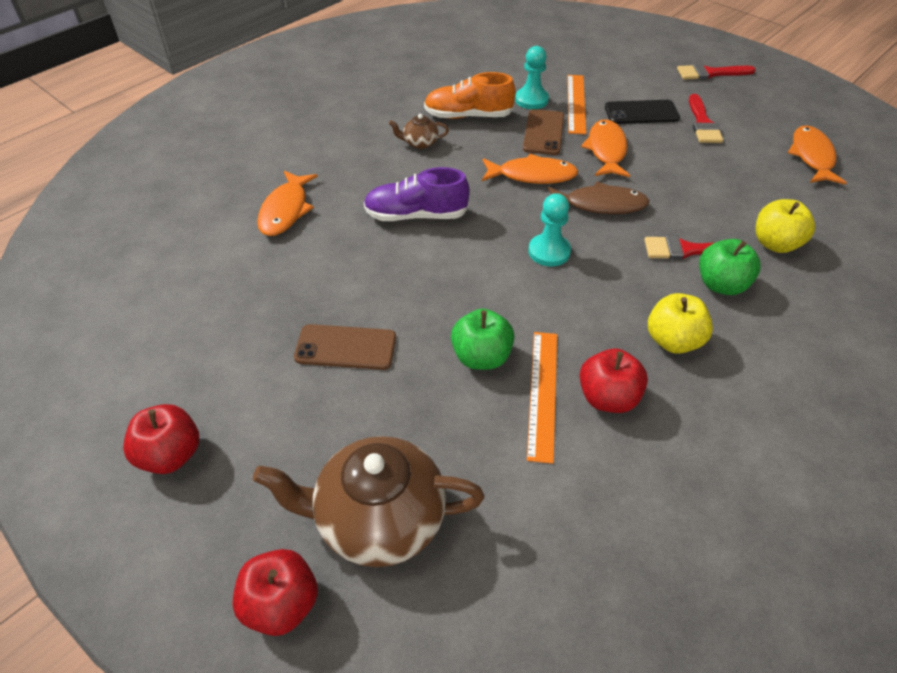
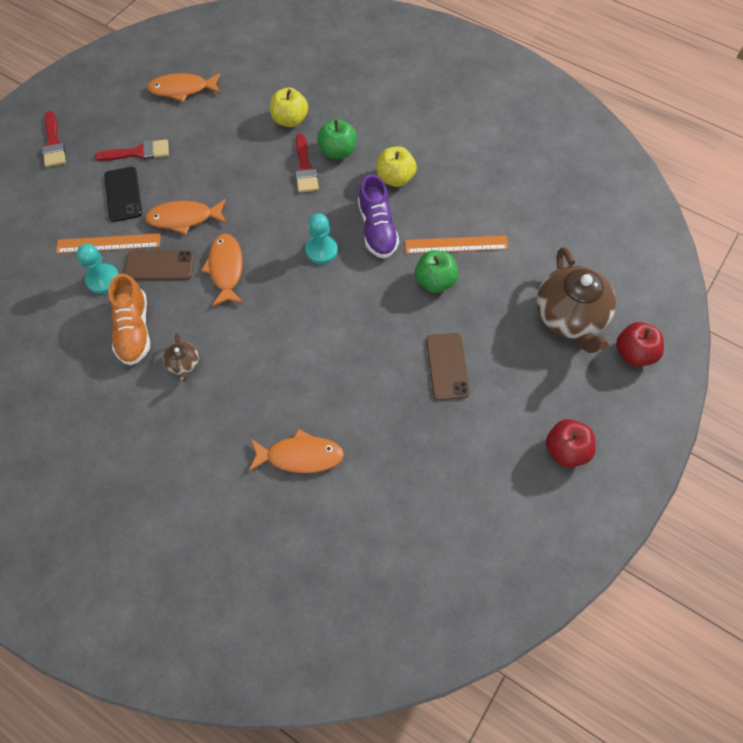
camera: 100 degrees left, 15 degrees up
purple shoe [364,167,470,221] -> purple shoe moved to [358,174,399,259]
brown fish [548,181,650,214] -> none
red apple [580,349,648,413] -> none

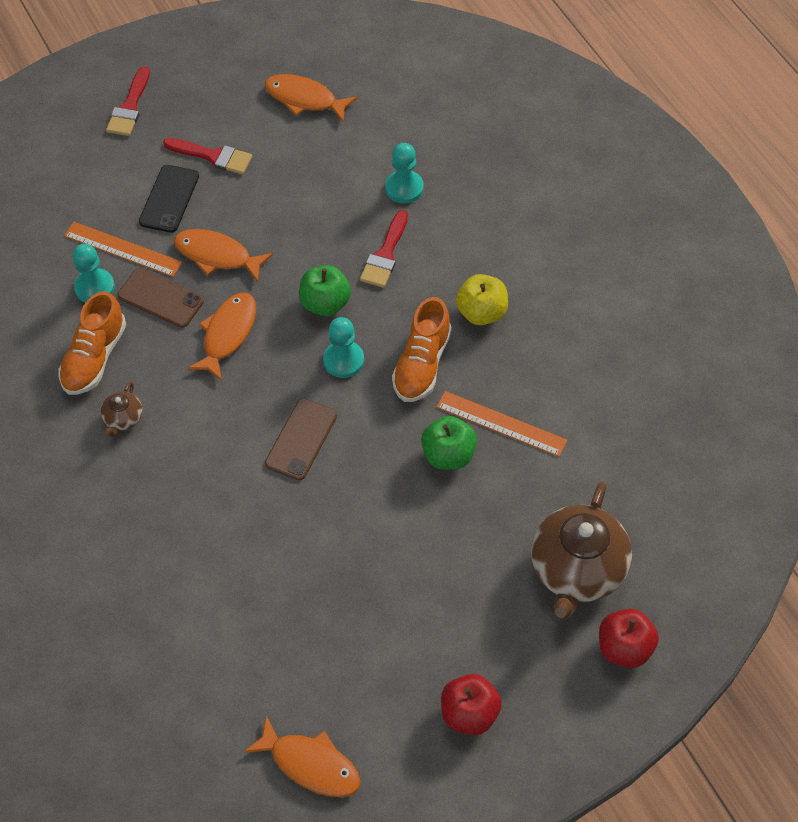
camera: 30 degrees right, 5 degrees down
orange fish [249,429,344,473] -> orange fish moved to [244,716,361,797]
yellow apple [270,88,308,127] -> turquoise pawn [385,143,424,204]
green apple [317,119,357,159] -> green apple moved to [299,265,351,316]
purple shoe [358,174,399,259] -> orange shoe [392,297,452,402]
brown phone [426,333,470,400] -> brown phone moved to [265,398,337,480]

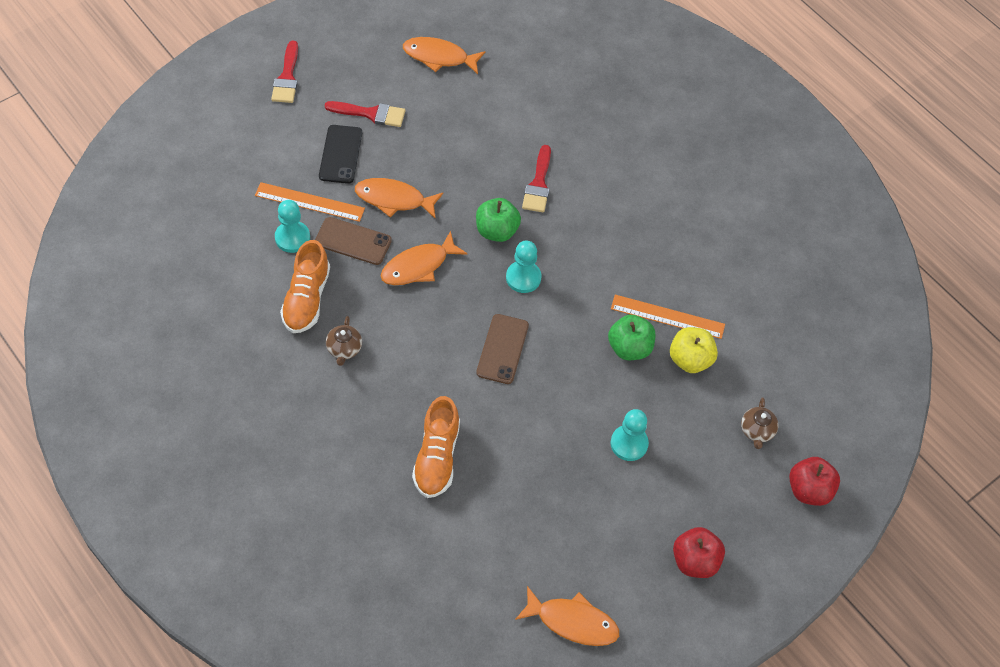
camera: 15 degrees left, 0 degrees up
orange fish [187,293,256,381] -> orange fish turned 135 degrees counterclockwise [381,231,468,285]
turquoise pawn [385,143,424,204] -> turquoise pawn moved to [611,409,649,461]
orange shoe [392,297,452,402] -> orange shoe moved to [412,396,460,498]
yellow apple [456,274,508,325] -> yellow apple moved to [670,327,718,373]
brown teapot [531,482,632,620] -> brown teapot [741,397,779,449], size x0.44

